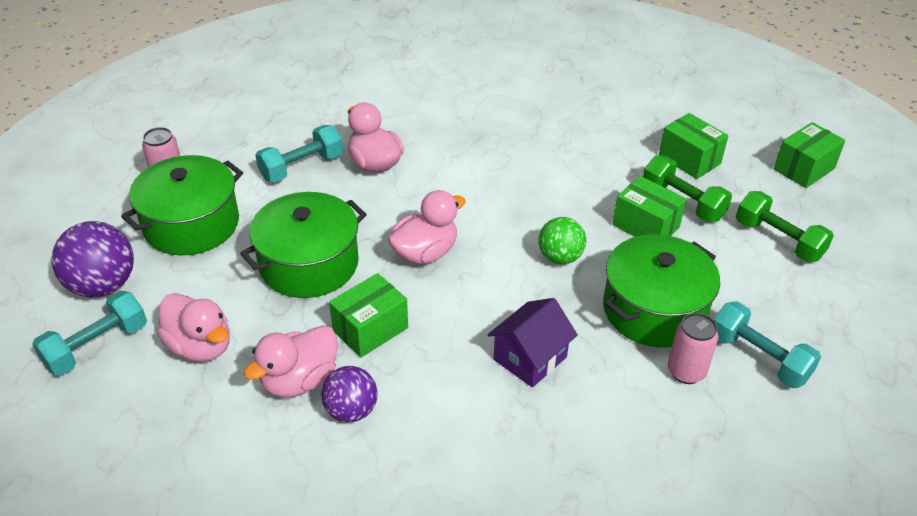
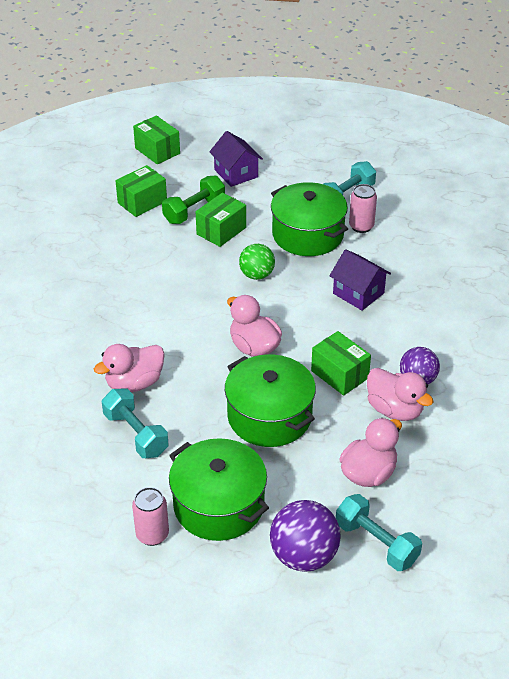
camera: 90 degrees left, 0 degrees up
green dumbbell [736,191,834,262] -> purple house [209,131,263,187]

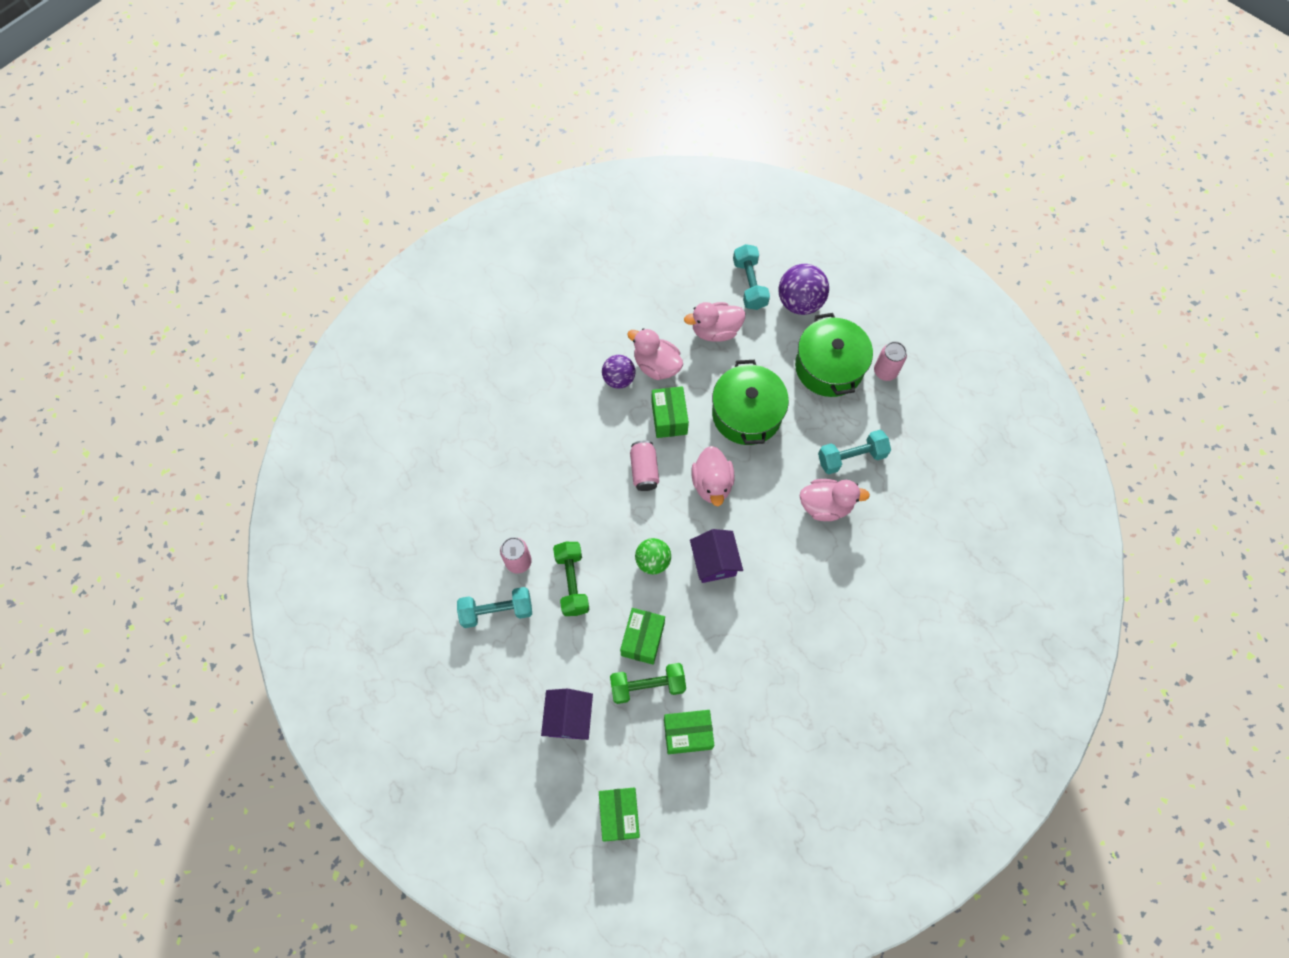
camera: 145 degrees left, 25 degrees up
turquoise dumbbell [102,388,168,458] -> turquoise dumbbell turned 75 degrees clockwise [818,430,891,474]
green box [196,193,246,247] -> green box turned 60 degrees counterclockwise [620,608,665,665]
green pot [271,182,348,256] -> green dumbbell [553,542,590,616]
purple house [329,249,391,311] -> purple house moved to [690,529,743,583]
pink duck [367,368,434,421] -> pink duck turned 45 degrees counterclockwise [627,328,683,380]
none -> pink can [630,441,659,491]

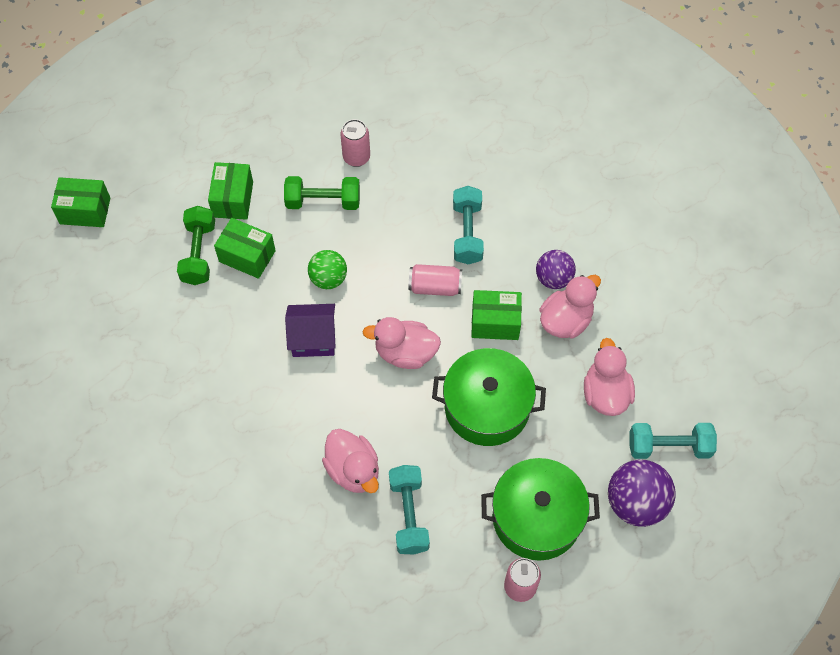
camera: 100 degrees right, 5 degrees down
turquoise dumbbell [457,587,532,628] -> turquoise dumbbell moved to [453,186,484,264]
purple house [541,688,593,740] -> none
green box [664,710,715,754] -> green box moved to [208,162,253,220]
pink duck [800,479,870,521] -> pink duck turned 45 degrees counterclockwise [322,429,379,493]

